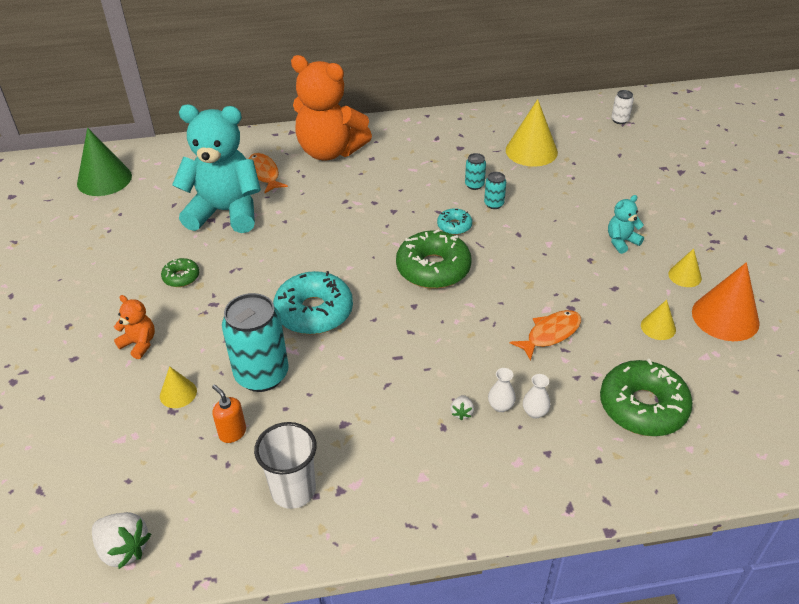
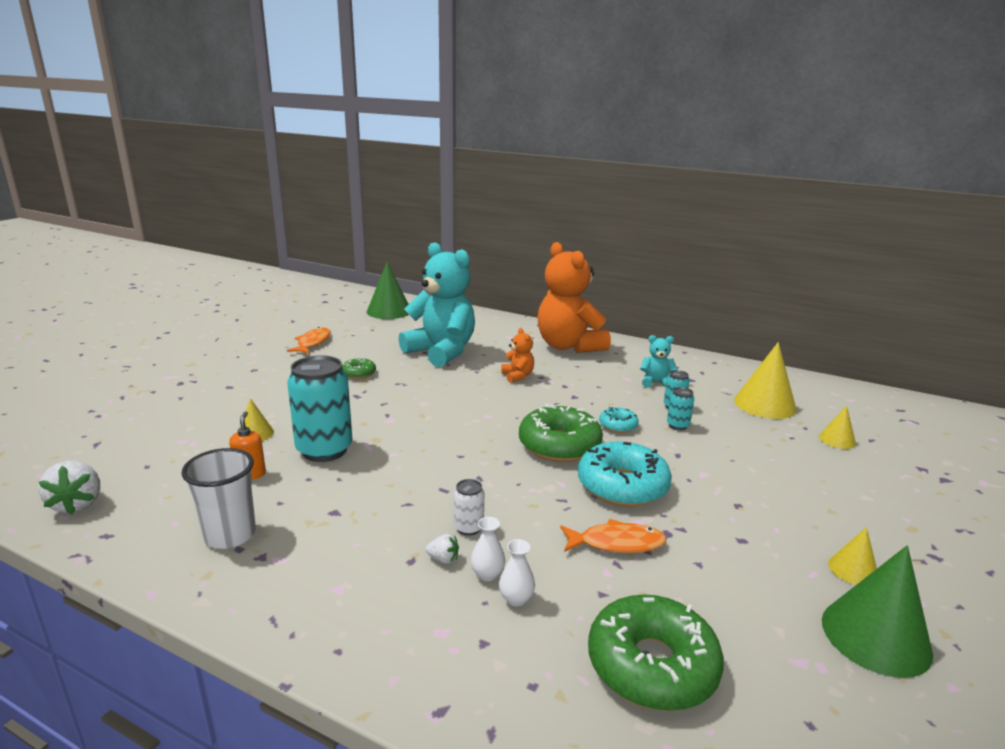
camera: 35 degrees right, 20 degrees down
orange teddy bear [114,295,155,359] -> orange teddy bear moved to [501,328,534,383]
orange fish [249,153,288,193] -> orange fish moved to [287,327,331,354]
turquoise donut [273,271,353,335] -> turquoise donut moved to [578,441,672,507]
white strawberry [450,395,474,420] -> white strawberry turned 120 degrees counterclockwise [425,534,459,564]
turquoise teddy bear [608,195,644,254] -> turquoise teddy bear moved to [640,335,677,388]
white can [611,90,634,124] -> white can moved to [454,479,484,536]
yellow cone [641,300,676,340] -> yellow cone moved to [819,406,856,449]
orange cone [692,262,760,341] -> green cone [822,545,933,678]

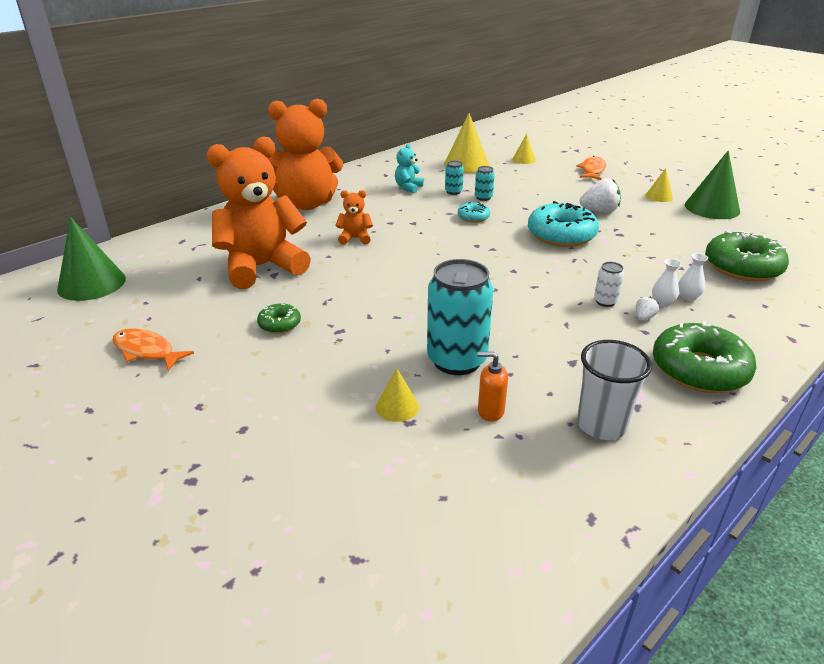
camera: 70 degrees left, 10 degrees up
white strawberry [38,461,100,514] -> white strawberry moved to [580,178,621,213]
turquoise teddy bear [398,243,475,367] -> orange teddy bear [207,137,311,289]
green donut [519,404,603,462] -> green donut moved to [653,321,756,393]
orange fish [560,519,667,553] -> orange fish moved to [576,156,606,180]

